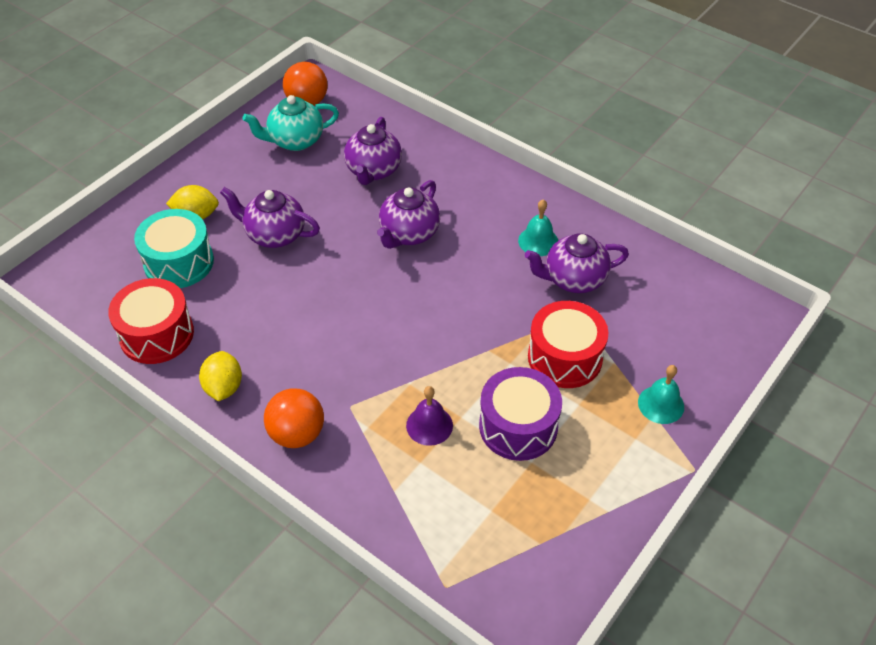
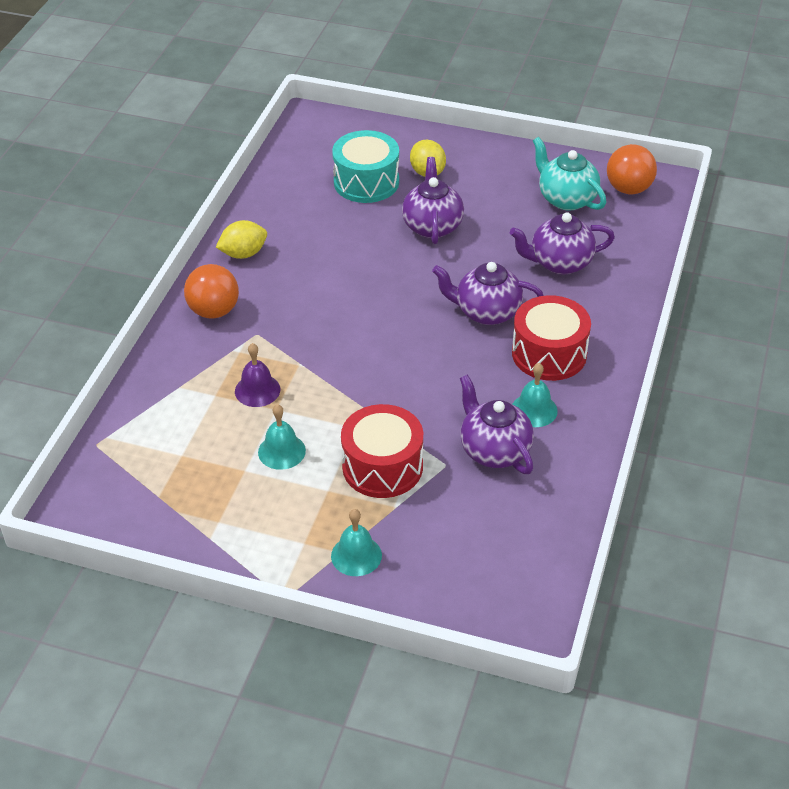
camera: 70 degrees right, 5 degrees down
red drum [108,278,194,364] -> red drum moved to [512,295,591,381]
purple drum [479,367,562,461] -> turquoise bell [258,404,306,470]

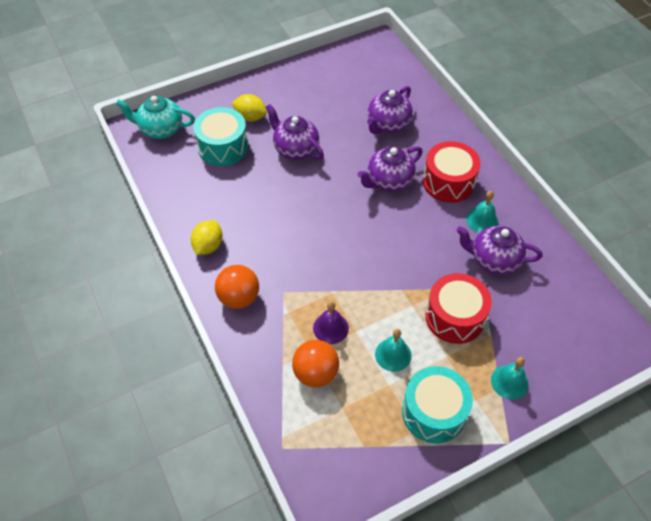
camera: 45 degrees left, 10 degrees up
turquoise teapot [533,137,606,211] -> turquoise teapot moved to [116,96,195,139]
orange ball [607,144,657,194] -> orange ball moved to [292,340,339,387]
none -> turquoise drum [402,366,473,443]

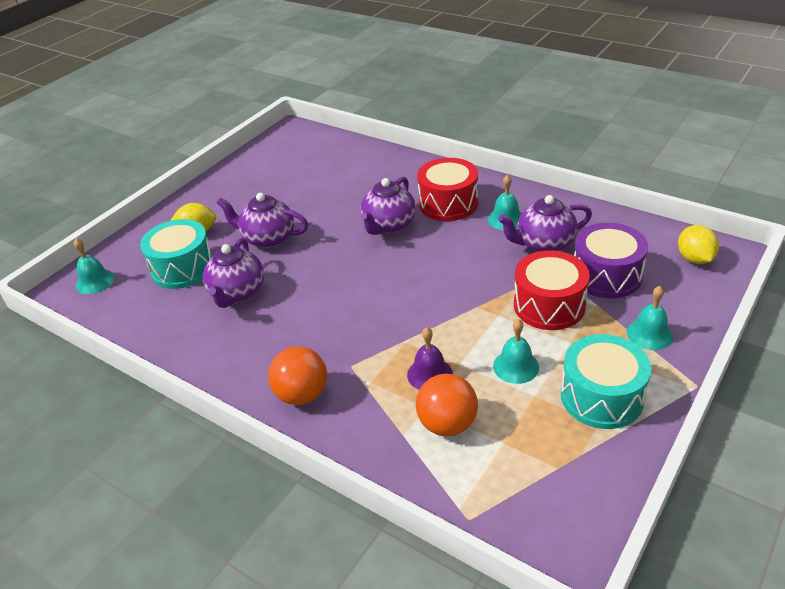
camera: 25 degrees left, 15 degrees down
turquoise teapot [116,96,195,139] -> turquoise bell [74,239,114,294]
yellow lemon [191,220,222,255] -> yellow lemon moved to [678,225,719,264]
purple teapot [367,86,413,134] -> purple teapot moved to [203,238,264,308]
none -> purple drum [574,223,648,299]

